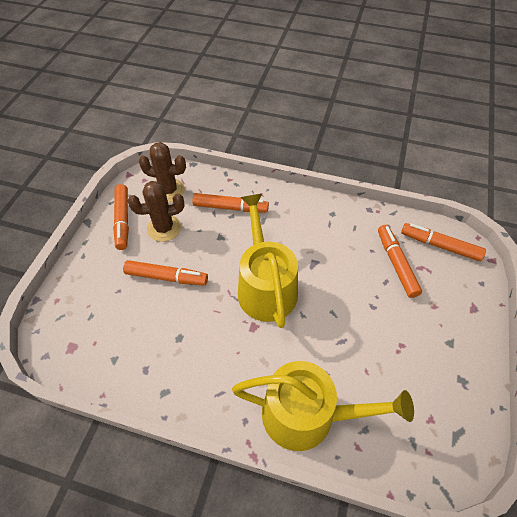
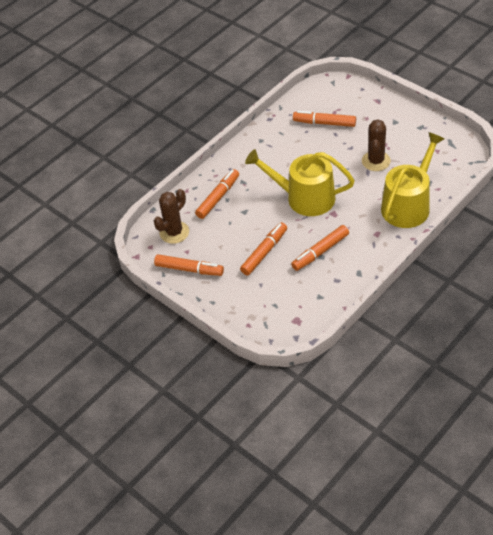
camera: 60 degrees left, 5 degrees down
brown cactus [128,181,184,242] -> brown cactus moved to [362,119,391,171]
orange marker [401,223,486,261] -> orange marker moved to [291,225,349,271]

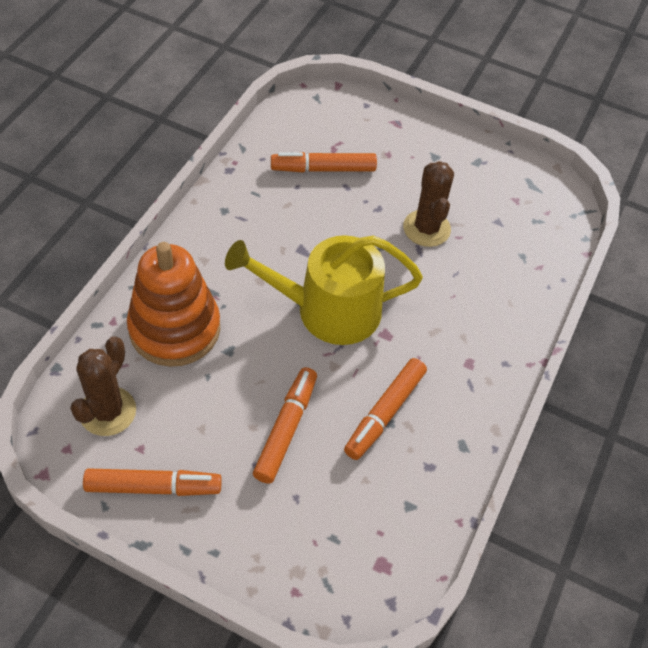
camera: 25 degrees left, 5 degrees up
orange marker [195,169,239,219] -> orange stacking toy [127,242,220,367]
yellow watering can [381,132,445,228] -> none

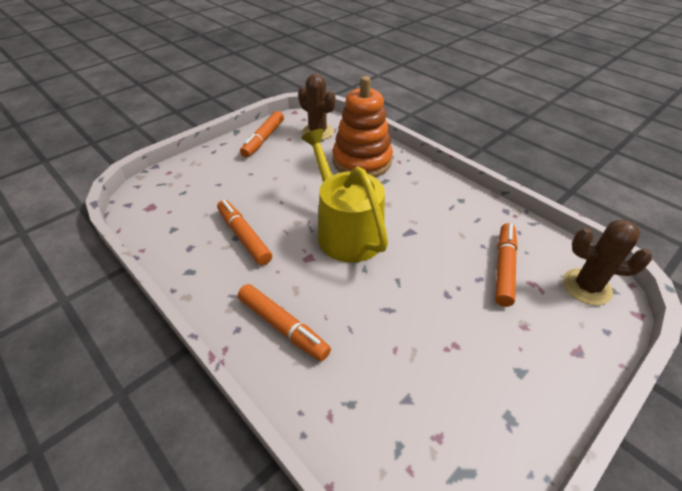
camera: 115 degrees right, 10 degrees down
yellow watering can [225,235,423,345] -> yellow watering can turned 45 degrees counterclockwise [301,129,388,263]
orange marker [253,367,317,484] -> orange marker moved to [238,284,331,361]
brown cactus [403,161,454,247] -> brown cactus moved to [563,220,652,305]

